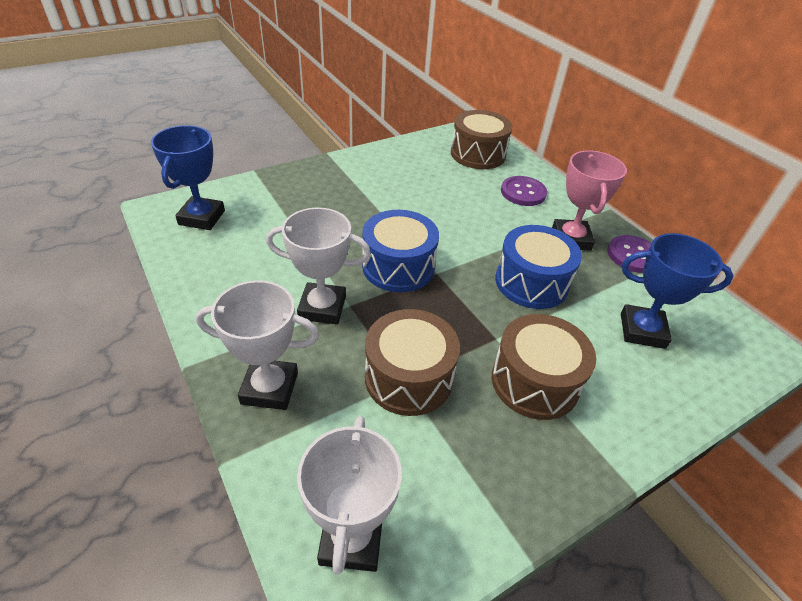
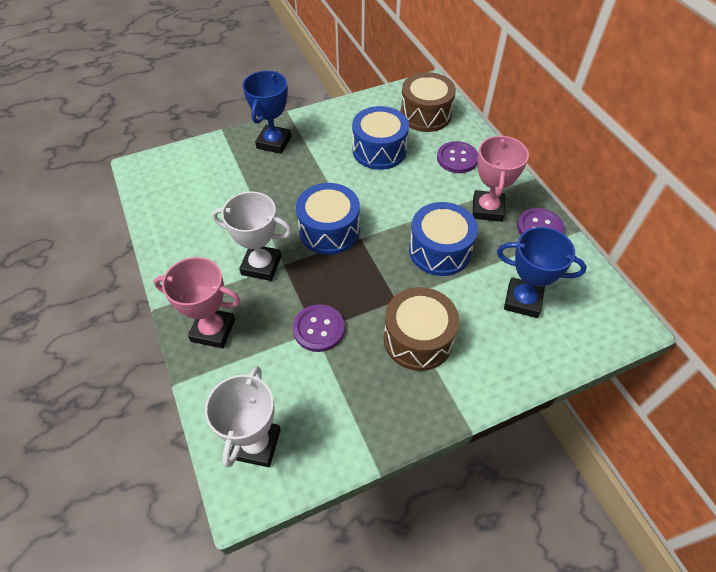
camera: 10 degrees right, 10 degrees up
blue trophy [151,125,225,230] -> blue trophy moved to [243,71,291,154]
white trophy [196,280,319,410] -> pink trophy [154,257,241,348]
brown drum [365,309,460,416] -> purple button [293,304,345,352]
none -> blue drum [352,106,409,170]

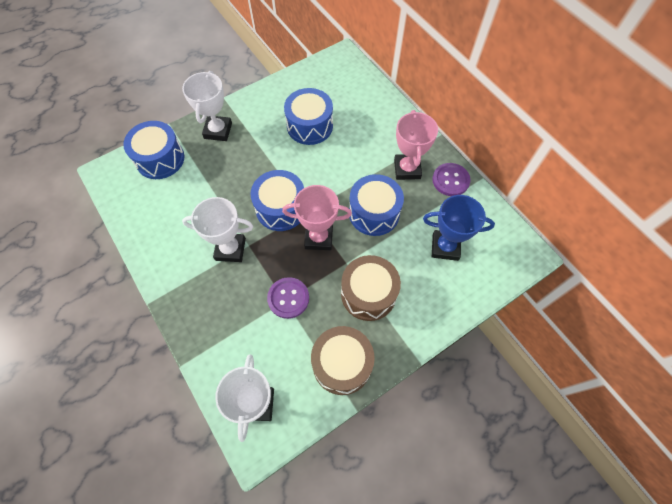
camera: 10 degrees left, 10 degrees up
pink trophy [154,257,241,348] -> pink trophy moved to [282,185,352,250]
blue trophy [243,71,291,154] -> white trophy [182,71,232,141]
brown drum [400,72,456,132] -> brown drum moved to [311,326,375,395]
purple button [437,141,478,173] -> none
none -> blue drum [123,121,184,179]

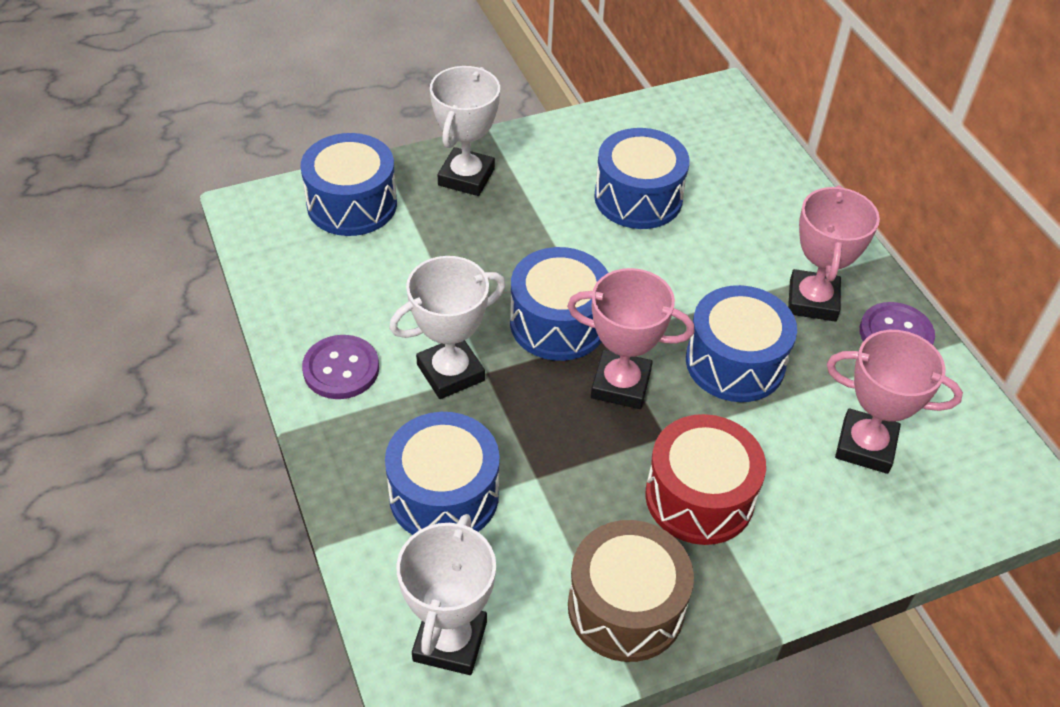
camera: 10 degrees right, 15 degrees down
white trophy [182,197,253,262] -> white trophy turned 45 degrees counterclockwise [389,256,506,399]
purple button [267,277,309,319] -> purple button moved to [302,335,379,399]
brown drum [341,255,401,321] -> red drum [645,414,766,545]
blue trophy [423,195,495,261] -> pink trophy [827,330,963,474]
none -> blue drum [385,412,500,535]

